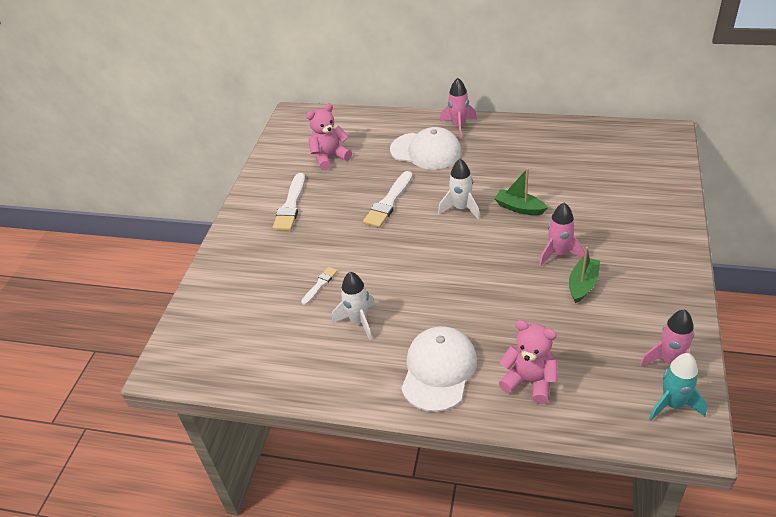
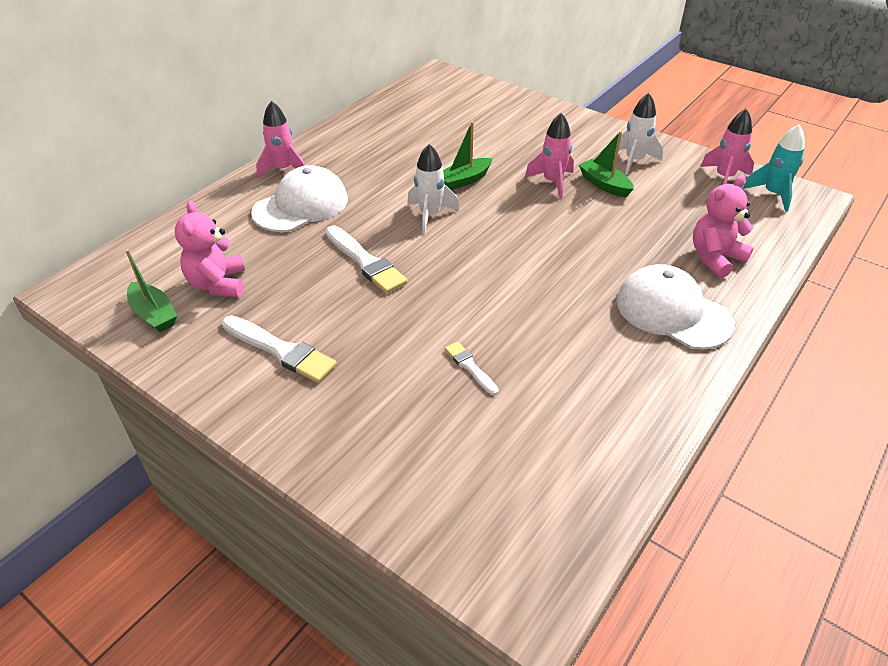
camera: 70 degrees left, 0 degrees up
white rocket [332,272,375,340] -> white rocket moved to [619,93,663,175]
none -> green boat [126,249,177,332]

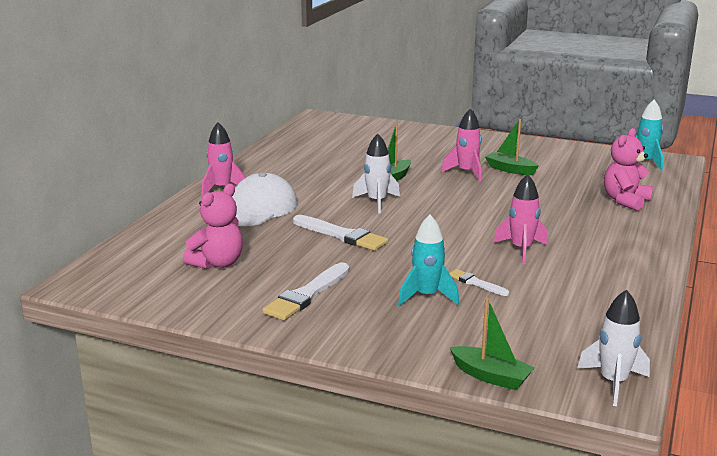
camera: 15 degrees left, 20 degrees down
green boat [126,249,177,332] -> green boat moved to [450,298,534,390]
pink teddy bear [175,201,245,297] -> pink teddy bear turned 120 degrees counterclockwise [183,184,243,269]
white brush [222,315,337,383] -> white brush turned 105 degrees clockwise [263,262,350,320]
white cap [616,264,735,350] -> none
white rocket [619,93,663,175] -> white rocket moved to [577,289,650,406]
pink rocket [700,109,754,184] -> pink rocket moved to [493,174,548,264]
none -> turquoise rocket [398,215,459,306]

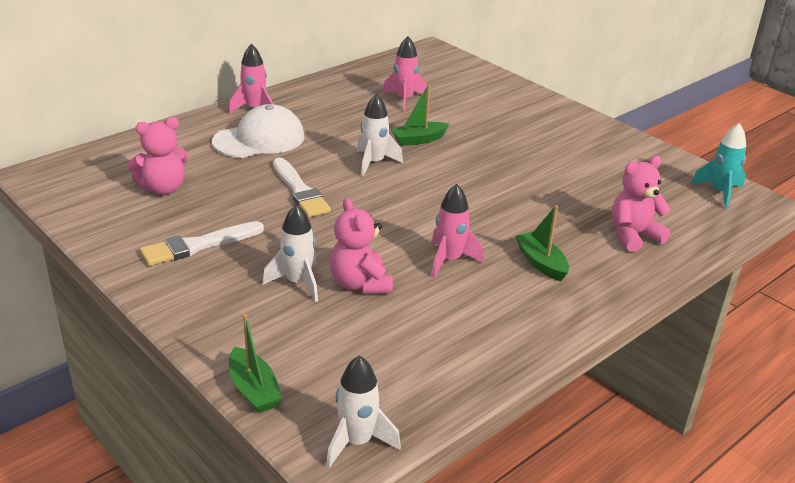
camera: 25 degrees right, 10 degrees up
turquoise rocket [398,215,459,306] -> white rocket [263,204,318,302]
pink rocket [441,109,482,181] -> pink rocket moved to [383,36,427,111]
white brush [449,269,509,296] -> pink teddy bear [330,197,393,294]
green boat [485,119,539,175] -> green boat moved to [515,205,569,281]

